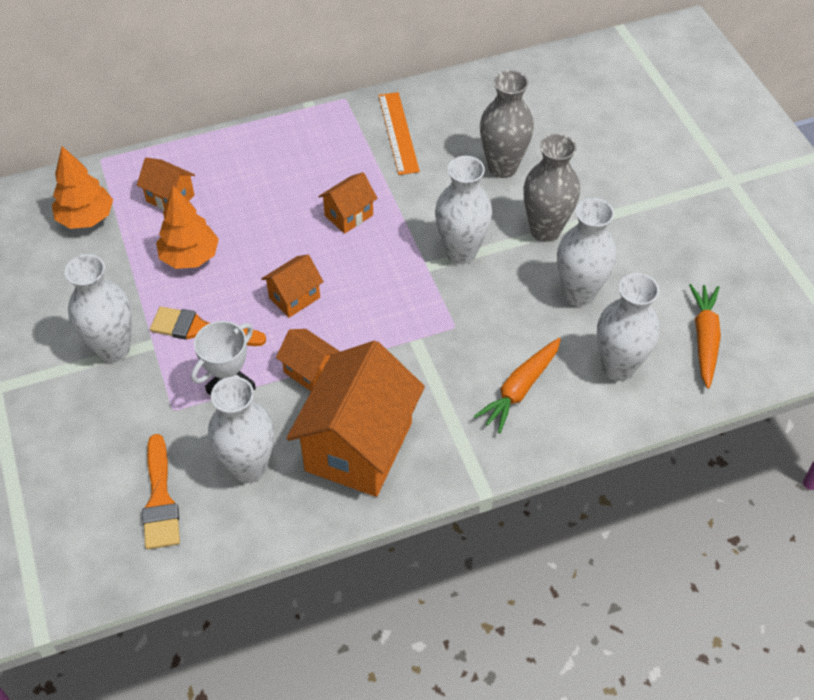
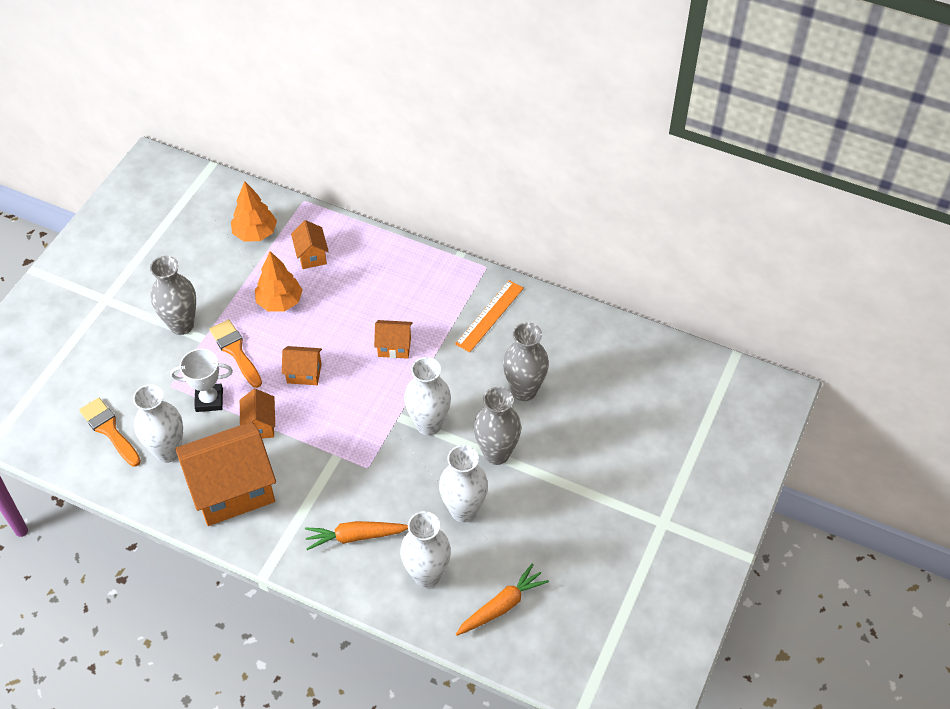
camera: 45 degrees right, 0 degrees up
white vase [65,254,132,363] -> grey vase [150,256,196,335]
orange brush [142,434,180,549] -> orange brush turned 105 degrees clockwise [79,398,141,466]

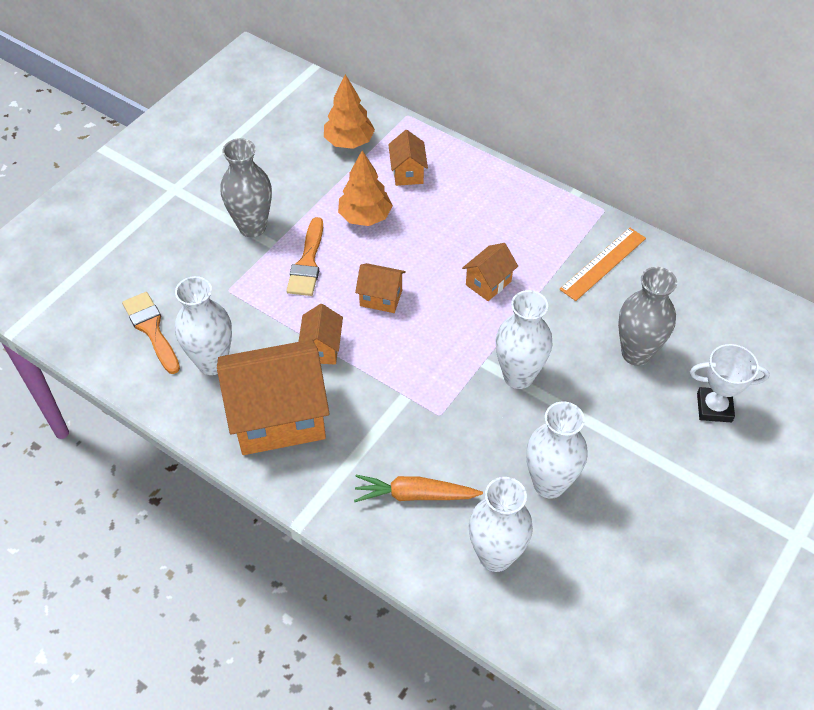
camera: 10 degrees right, 0 degrees up
white trophy [170,349,233,412] -> white trophy moved to [690,344,770,422]
orange brush [209,319,262,388] -> orange brush turned 150 degrees counterclockwise [286,217,323,296]
orange house [374,320,413,359] -> orange house turned 60 degrees counterclockwise [462,243,518,301]
orange carrot [456,563,549,636] -> none
grey vase [474,387,521,465] -> none

